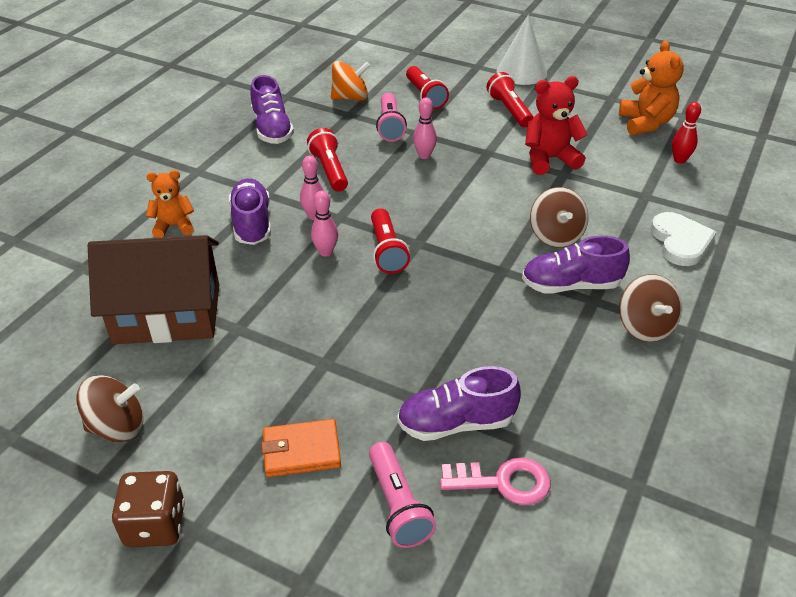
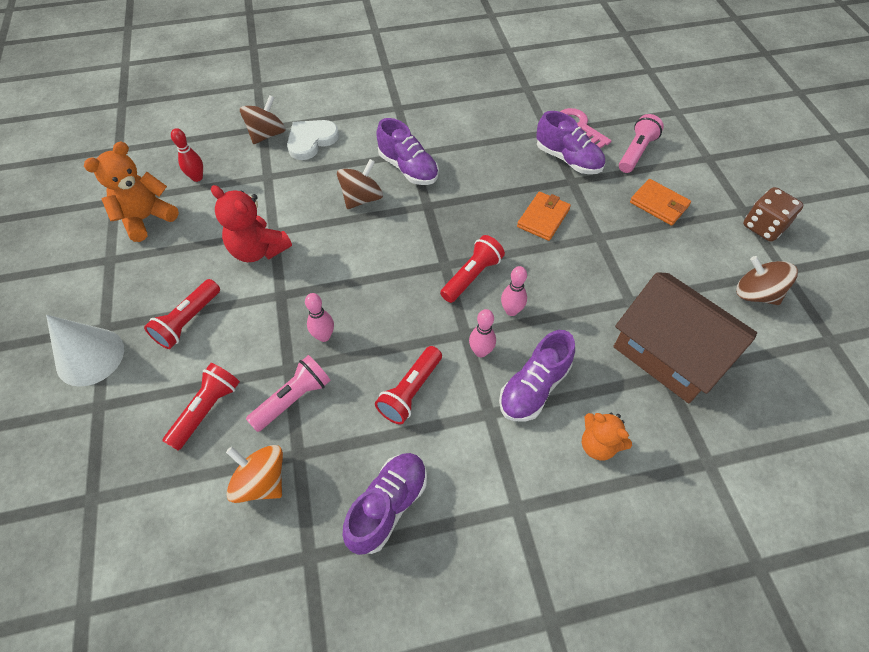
camera: 130 degrees left, 15 degrees up
brown spinning top [619,274,682,342] -> brown spinning top moved to [240,95,286,144]
none -> orange wallet [517,192,571,241]

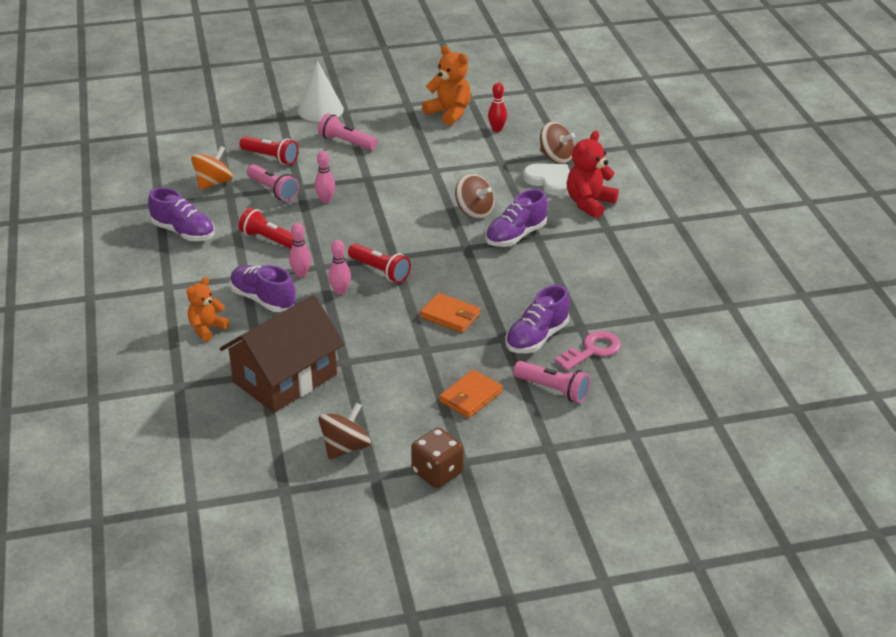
camera: 90 degrees right, 20 degrees down
red flashlight [144,279,220,349] -> pink flashlight [318,113,377,150]
red teddy bear [211,185,292,262] -> red teddy bear moved to [567,131,619,219]

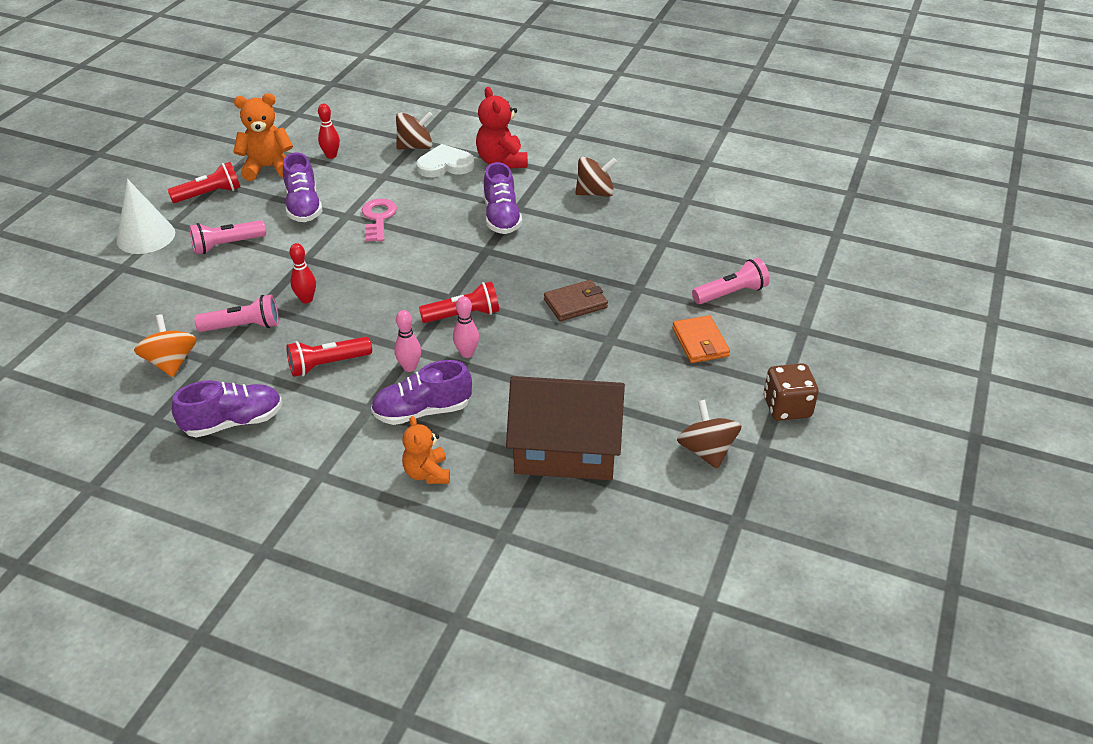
camera: 55 degrees left, 5 degrees up
brown house [220,295,344,413] -> brown house turned 75 degrees counterclockwise [506,376,625,480]
red flashlight [239,136,299,165] -> red flashlight moved to [168,162,240,203]
pink bowling pin [315,151,335,203] -> red bowling pin [289,243,316,303]
orange wallet [420,293,480,333] -> brown wallet [544,280,608,321]
brown spinning top [455,173,494,219] -> brown spinning top moved to [575,157,617,197]
purple shoe [505,285,570,353] -> purple shoe moved to [283,153,322,222]
pink key [555,331,621,371] -> pink key moved to [362,199,397,242]

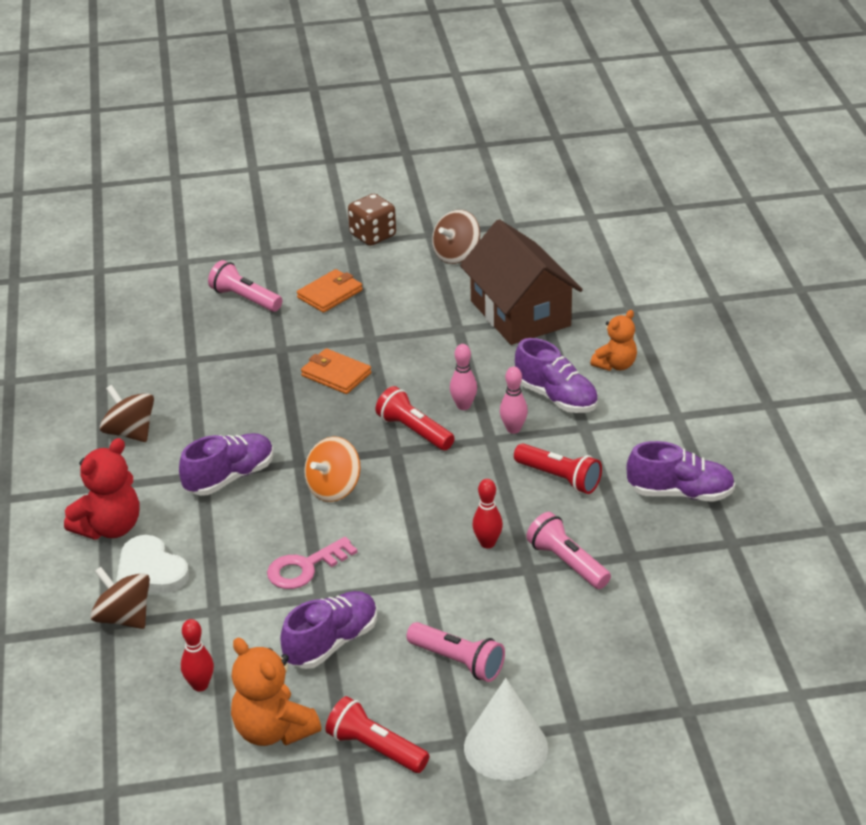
camera: 120 degrees left, 5 degrees down
orange spinning top [134,314,197,377] -> orange spinning top moved to [304,436,361,502]
purple shoe [172,380,282,438] -> purple shoe turned 150 degrees clockwise [627,441,735,502]
brown wallet [544,280,608,321] -> orange wallet [301,348,371,394]

